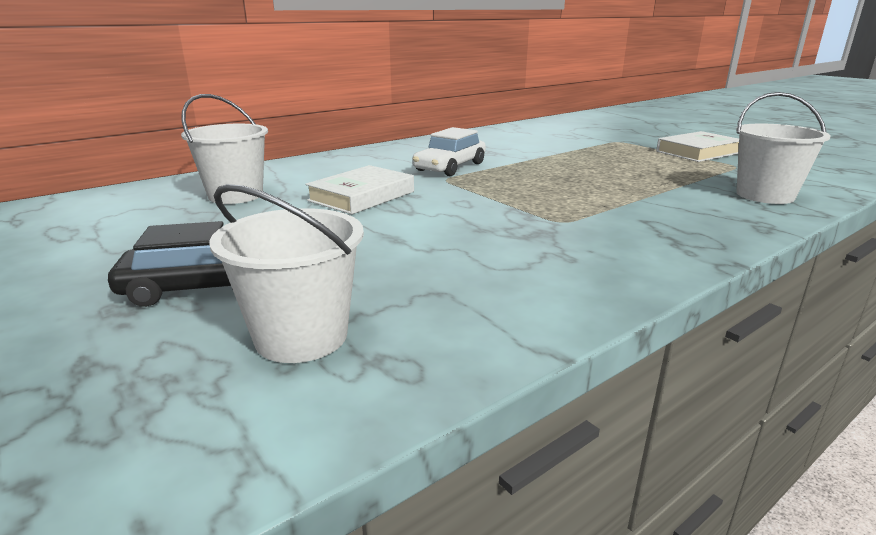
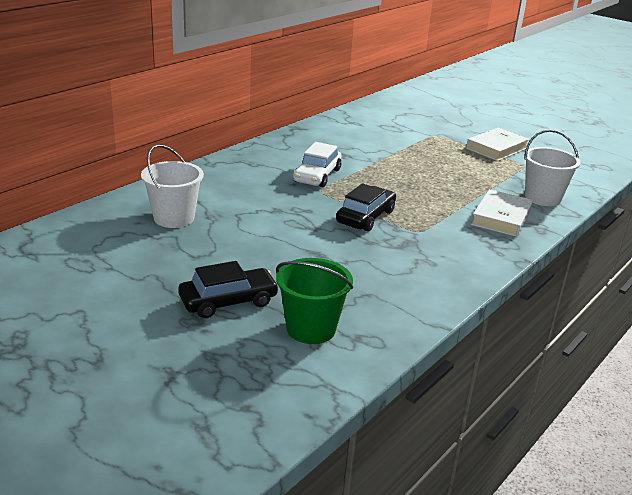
camera: 15 degrees left, 5 degrees up
white bucket [209,184,364,363] -> green bucket [276,258,353,344]
white book [305,165,414,214] -> white book moved to [471,189,533,237]
none -> black car [336,183,396,232]

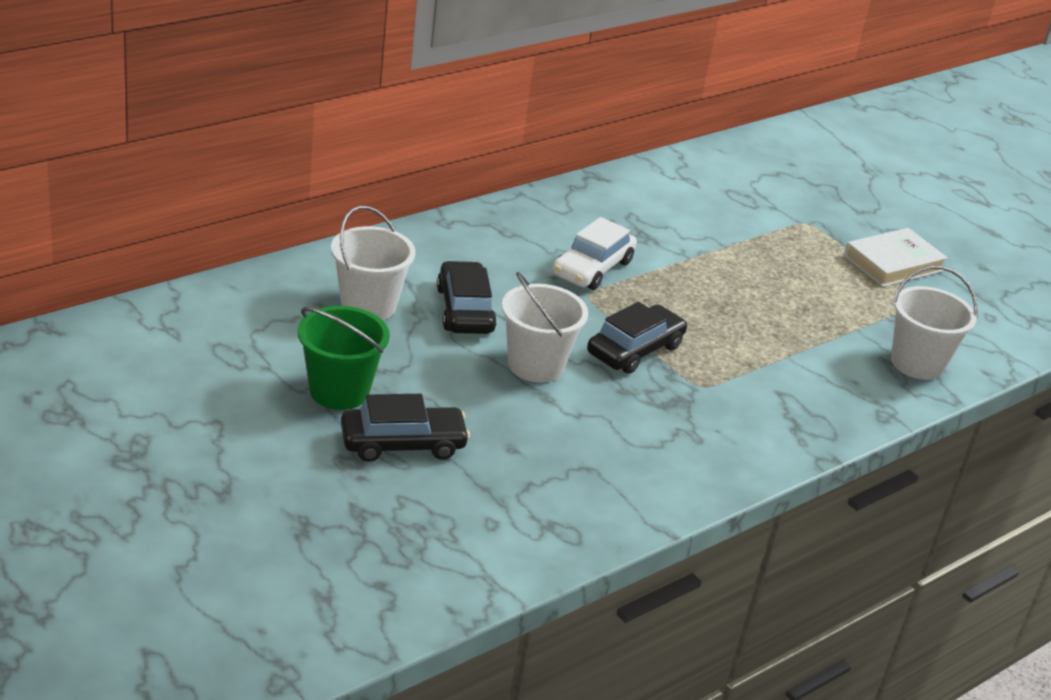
camera: 10 degrees right, 5 degrees up
green bucket [276,258,353,344] -> green bucket moved to [297,306,390,410]
white book [471,189,533,237] -> none
none -> black car [437,261,497,334]
none -> white bucket [502,272,588,383]

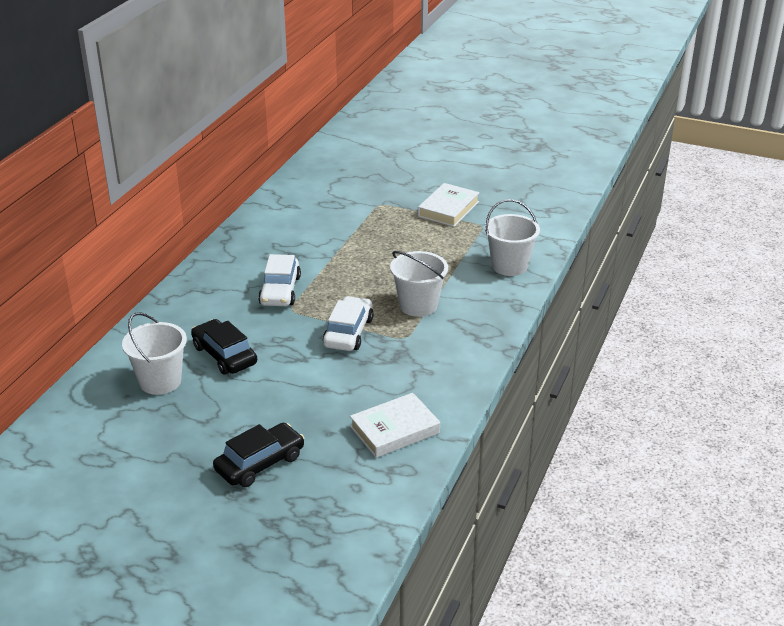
camera: 25 degrees left, 0 degrees up
green bucket [297,306,390,410] -> none
white bucket [502,272,588,383] -> white bucket moved to [390,251,448,317]
black car [587,302,687,374] -> white car [323,296,374,351]
none -> white book [350,393,440,458]

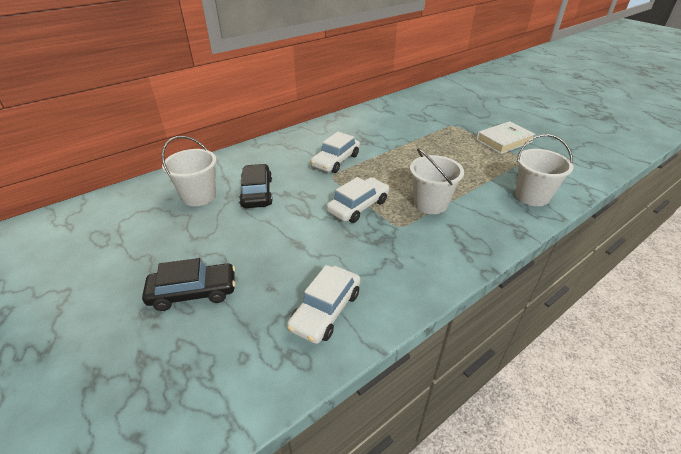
camera: 30 degrees right, 5 degrees up
white book [350,393,440,458] -> white car [287,265,360,344]

